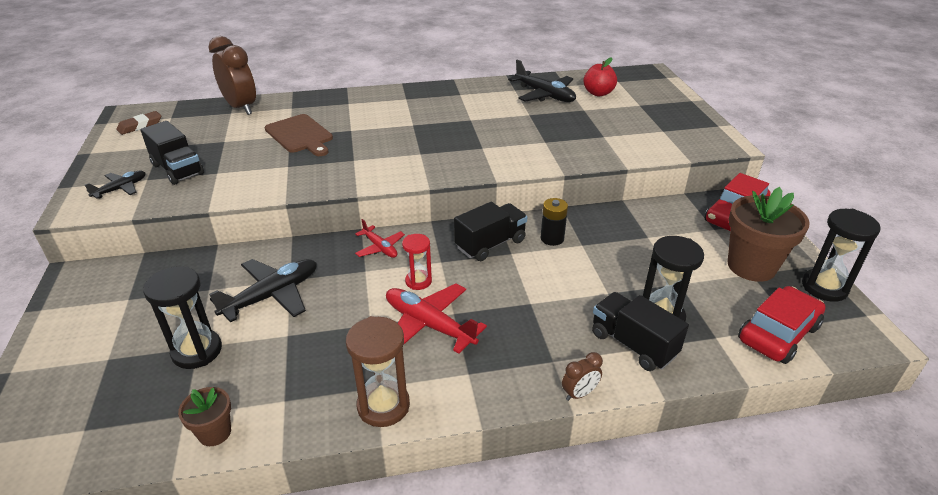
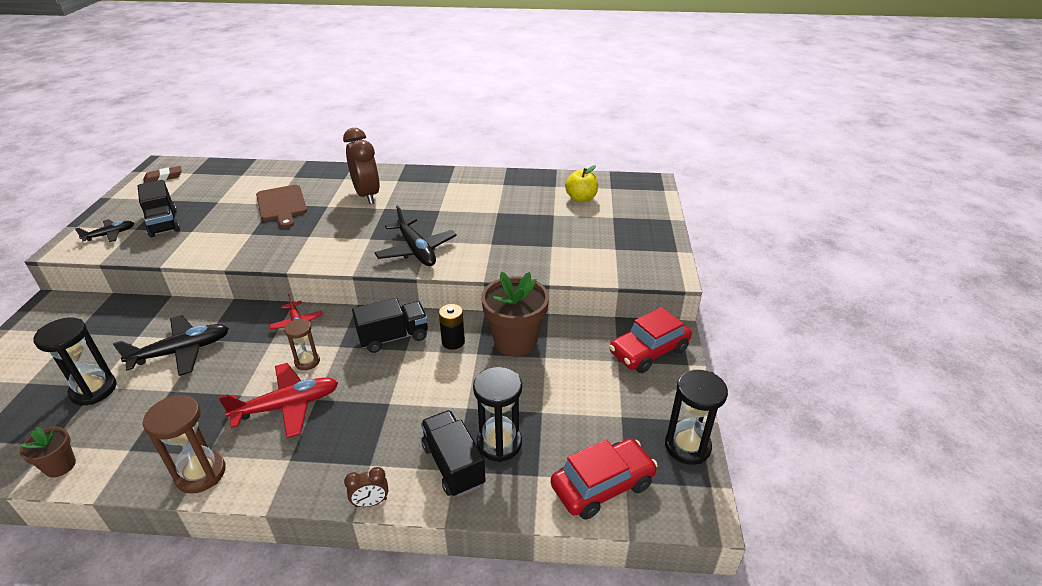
camera: 15 degrees right, 0 degrees up
brown clock [209,36,256,115] -> brown clock moved to [343,128,380,204]
red plane [386,284,487,354] -> red plane turned 105 degrees clockwise [219,363,338,438]
red hourglass [402,234,432,290] -> brown hourglass [284,319,320,370]
black plane [508,59,576,102] -> black plane moved to [374,205,457,266]
red apple [584,57,617,96] -> yellow apple [565,165,598,202]
brown flower pot [728,187,810,282] -> brown flower pot moved to [481,272,549,356]

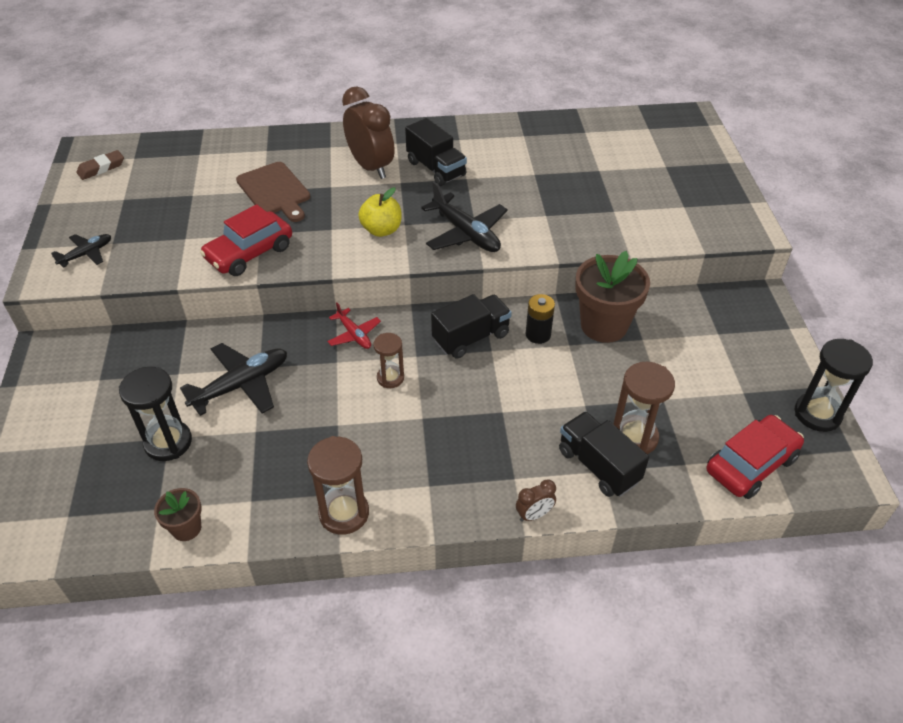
camera: 10 degrees left, 10 degrees up
black truck [137,180,180,237] -> black truck moved to [405,118,467,186]
red plane [219,363,338,438] -> none
black hourglass [473,367,522,462] -> brown hourglass [614,362,675,454]
yellow apple [565,165,598,202] -> yellow apple moved to [358,187,401,237]
red car [609,307,692,373] -> red car moved to [200,204,292,276]

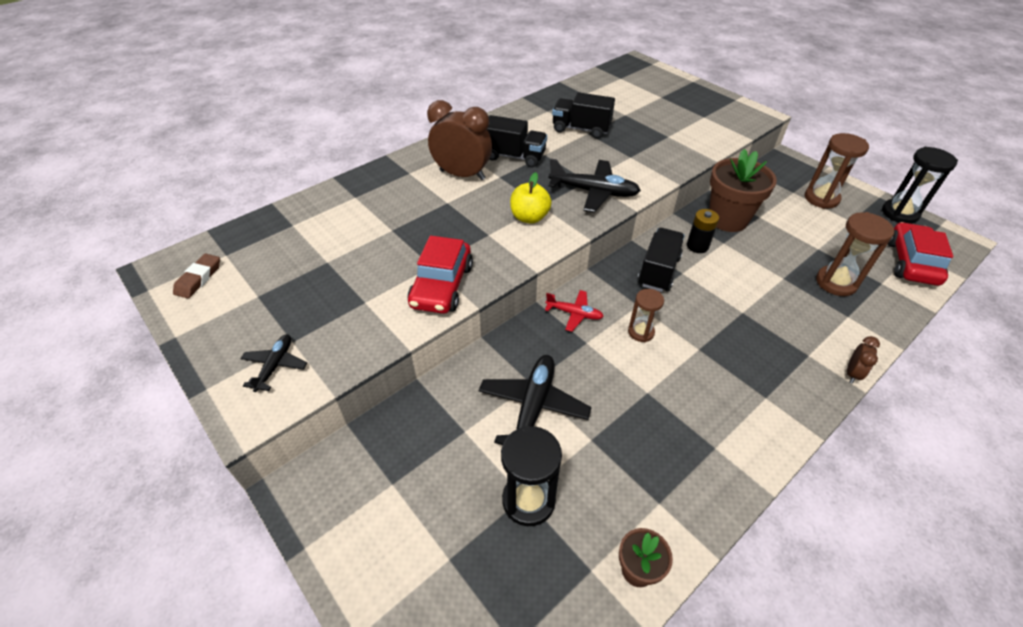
camera: 35 degrees left, 0 degrees up
brown cutting board [236,162,310,222] -> none
brown hourglass [307,436,369,535] -> brown hourglass moved to [805,133,869,209]
black truck [559,411,649,497] -> black truck moved to [552,92,615,139]

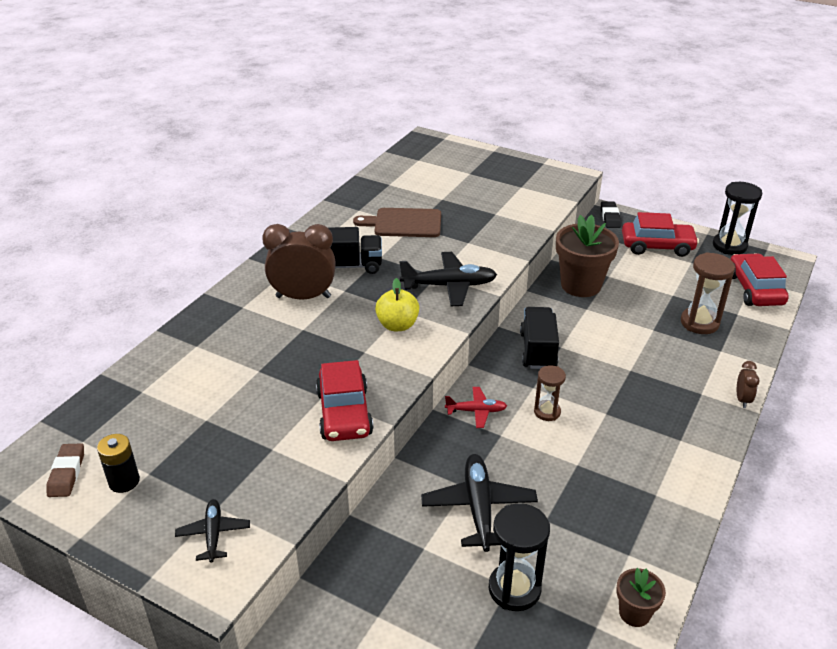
camera: 20 degrees left, 10 degrees down
black truck [552,92,615,139] -> brown cutting board [353,208,441,237]
black battery [687,209,719,253] -> black battery moved to [97,434,140,493]
brown hourglass [805,133,869,209] -> red car [622,212,699,257]
none -> black eraser [601,202,621,228]

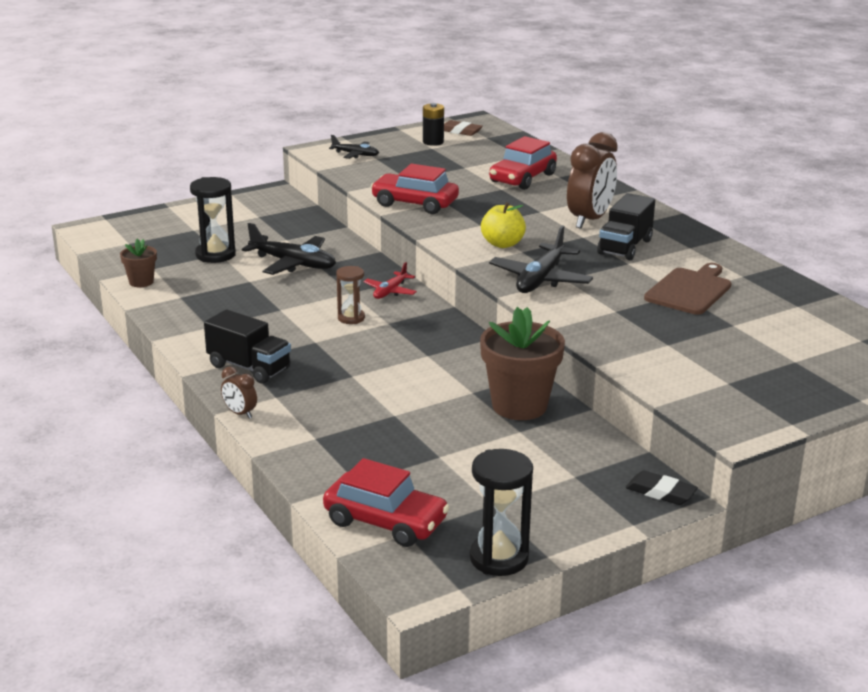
camera: 120 degrees right, 10 degrees down
black truck [520,307,559,369] -> black truck moved to [204,309,291,384]
red car [622,212,699,257] -> red car moved to [489,136,557,190]
brown hourglass [681,252,735,334] -> none

